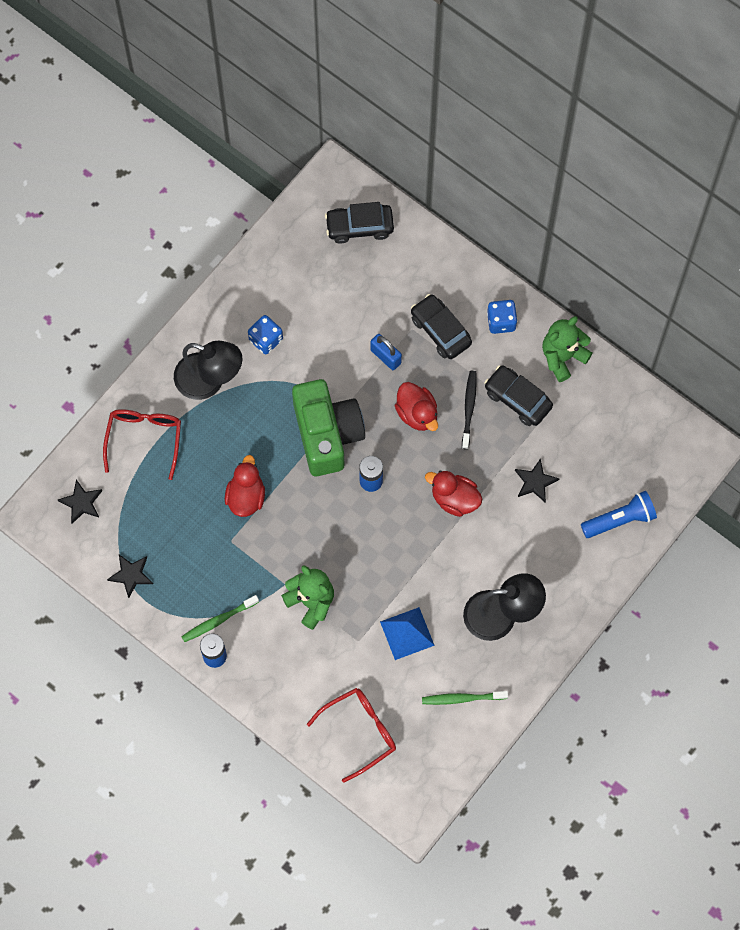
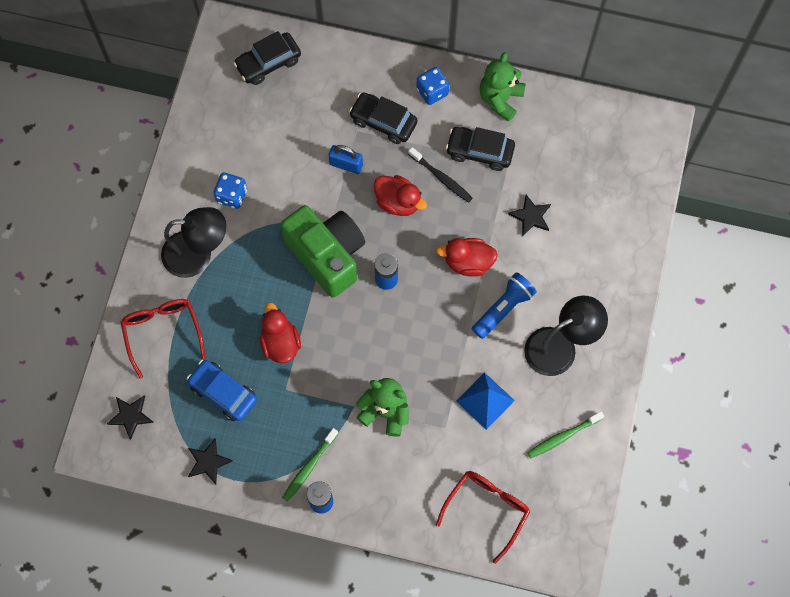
camera: 25 degrees left, 0 degrees up
black toothbrush [462,371,477,449] -> black toothbrush turned 150 degrees clockwise [408,147,473,203]
blue flashlight [581,491,657,538] -> blue flashlight moved to [472,272,537,339]
none -> blue car [187,360,257,421]

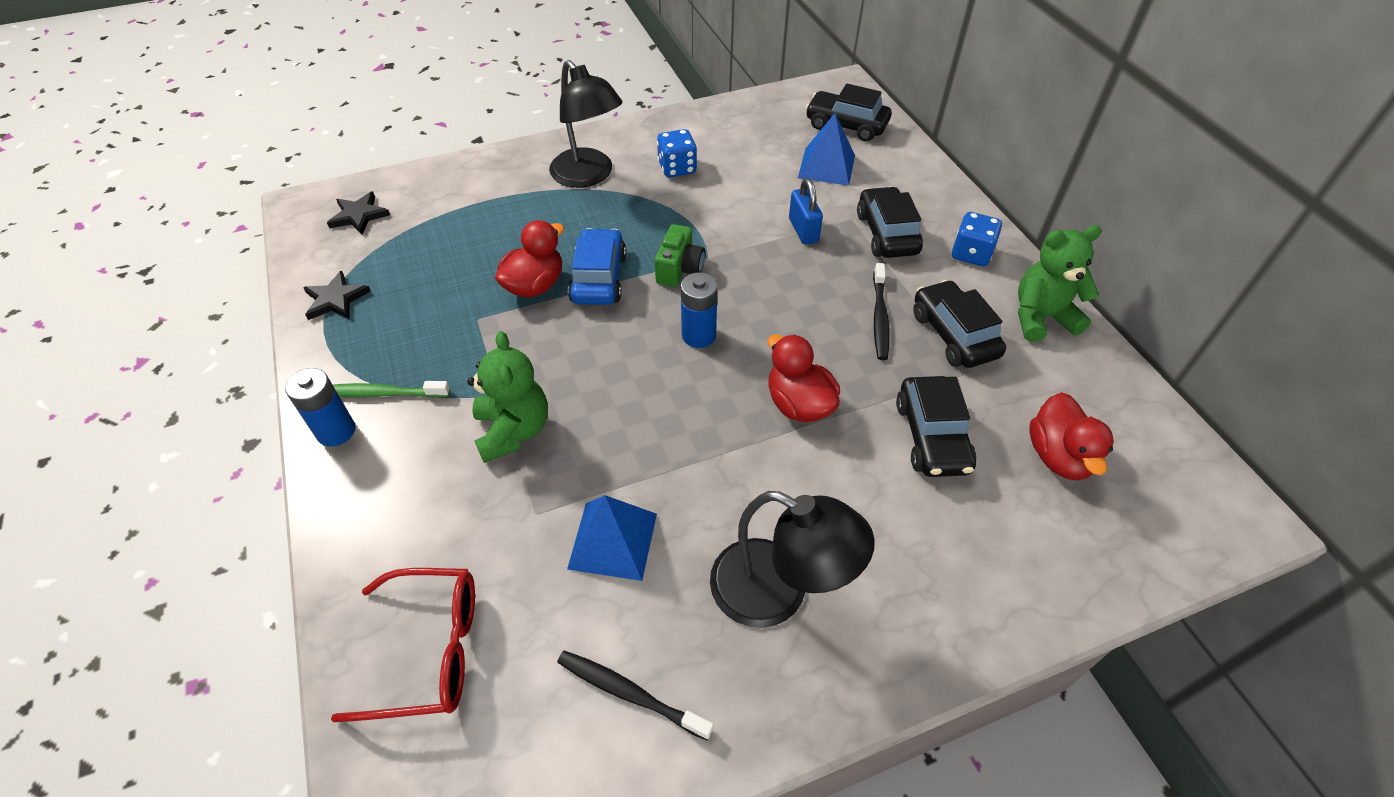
camera: 55 degrees right, 20 degrees down
red glasses [120,299,206,379] -> none
blue car [187,360,257,421] -> blue car moved to [568,228,626,305]
green camera [281,205,365,298] -> green camera [655,224,705,287], size x0.47
red duck [374,175,427,216] -> red duck moved to [1029,392,1114,481]
blue flashlight [472,272,537,339] -> none
black star [508,195,551,236] -> black car [896,376,976,477]
green toothbrush [527,412,604,458] -> black toothbrush [557,650,713,741]
none -> blue pyramid [798,113,855,186]

